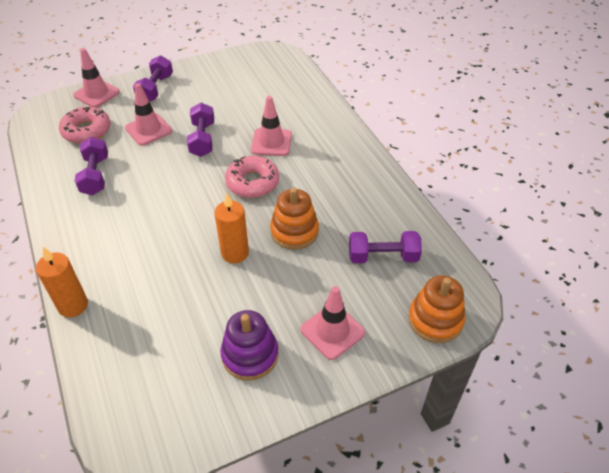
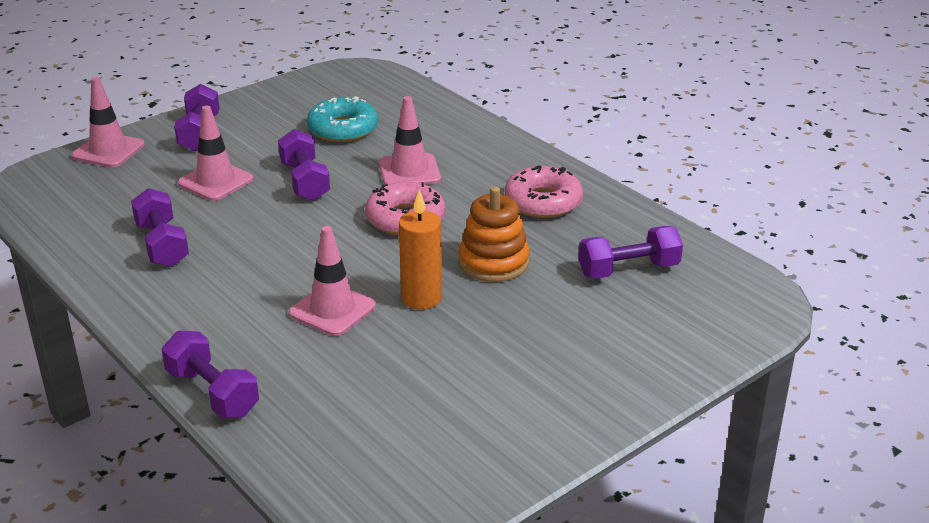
camera: 15 degrees left, 15 degrees down
orange candle [36,247,88,317] -> purple dumbbell [162,331,259,418]
pink donut [59,107,111,144] -> pink donut moved to [505,165,583,218]
purple stacking toy [220,310,279,381] -> none
pink traffic cone [300,286,365,360] -> pink traffic cone moved to [289,226,376,336]
orange stacking toy [408,275,466,343] -> none
none -> turquoise donut [307,96,378,142]

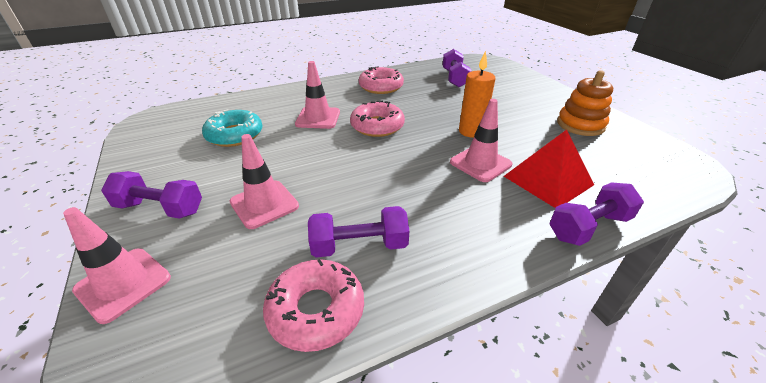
camera: 75 degrees left, 5 degrees up
purple dumbbell [278,129,330,201] -> none
orange stacking toy [459,186,530,282] -> orange stacking toy moved to [557,70,613,136]
none -> pink donut [263,259,364,352]
none -> red pyramid [504,129,594,208]

